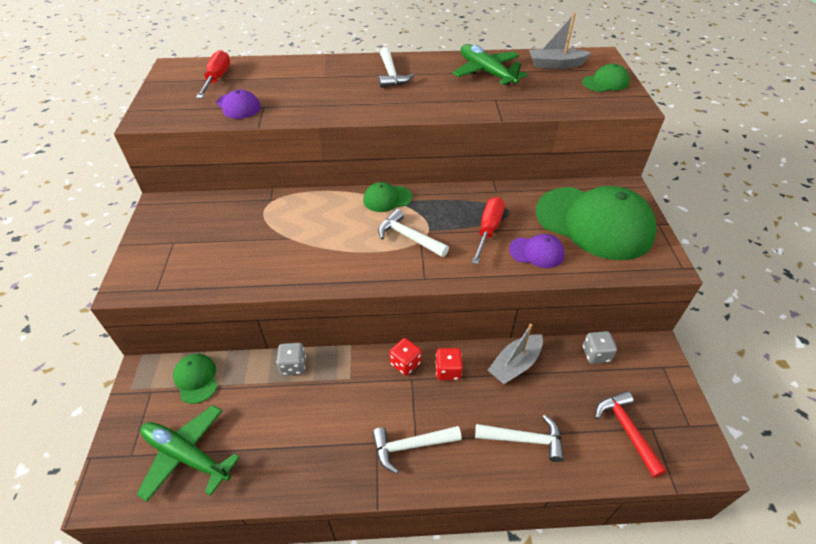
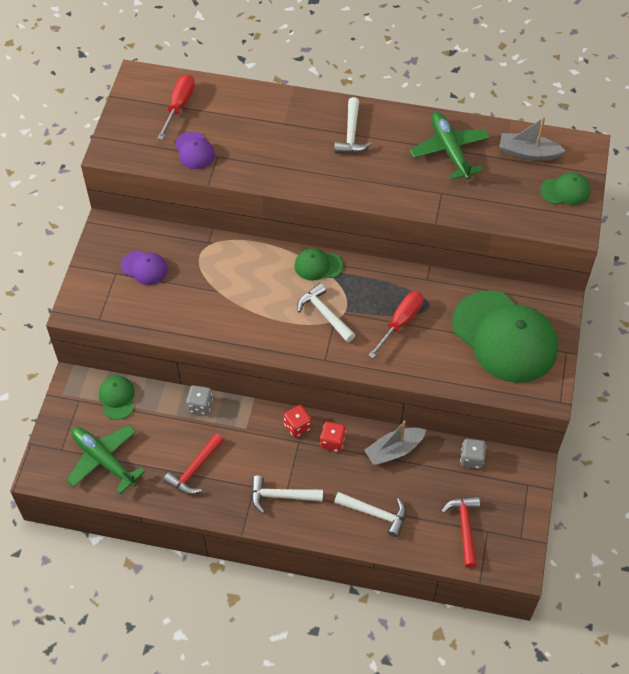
camera: 15 degrees right, 10 degrees up
purple cap [509,234,565,268] -> purple cap moved to [121,251,168,285]
none -> red hammer [163,433,224,494]

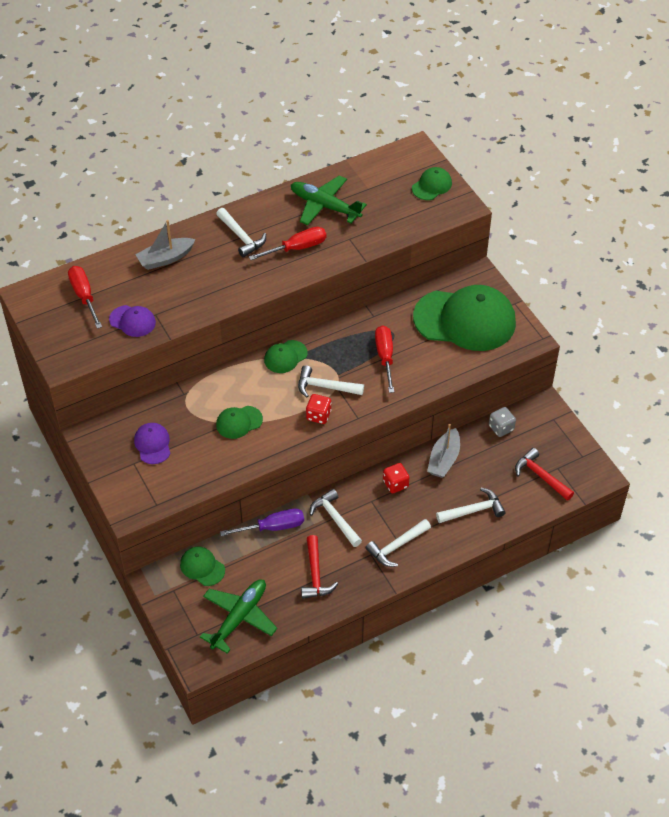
camera: 40 degrees left, 5 degrees down
green plane [67,425,145,494] -> green plane turned 120 degrees clockwise [200,579,277,654]
purple cap [121,251,168,285] -> purple cap turned 90 degrees counterclockwise [134,423,171,464]
grey dice [186,385,213,415] -> purple screwdriver [220,509,304,536]
red dice [283,405,312,438] -> red dice moved to [306,394,331,424]
grey boat [499,117,566,161] -> grey boat moved to [135,220,195,270]
none -> green cap [216,406,263,439]
none -> red screwdriver [249,227,326,260]
none -> white hammer [310,489,362,547]

